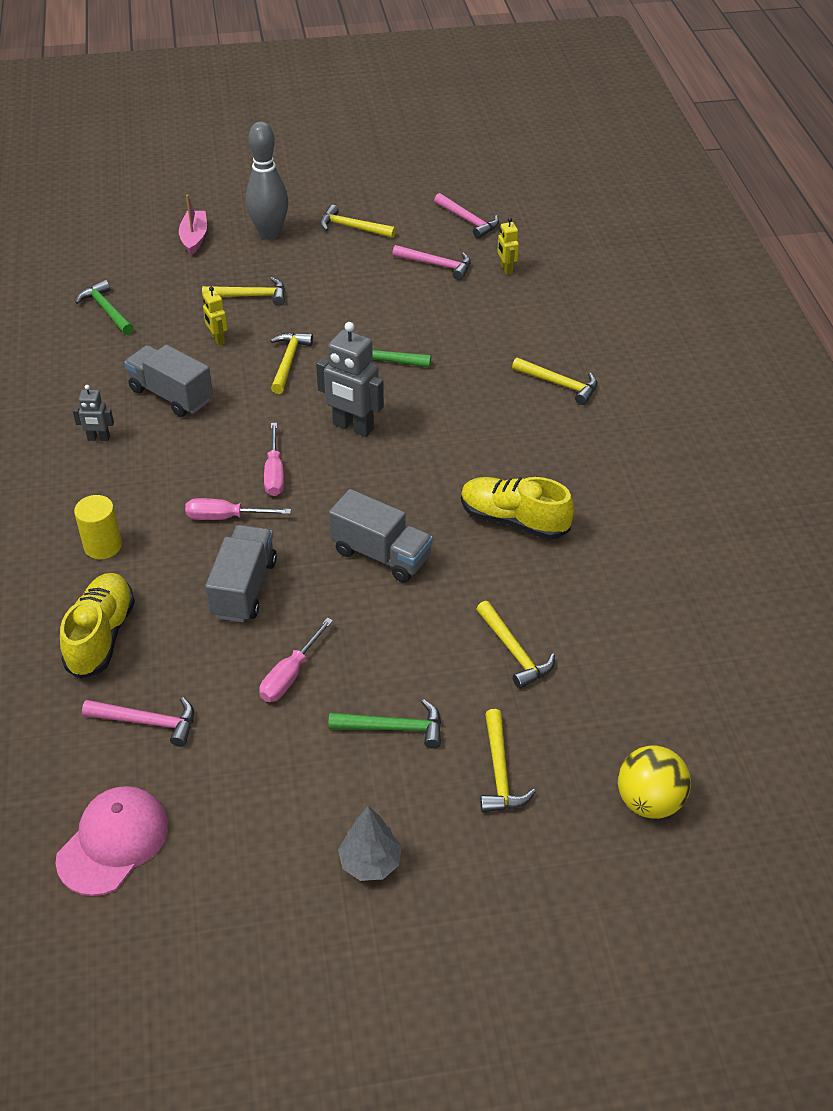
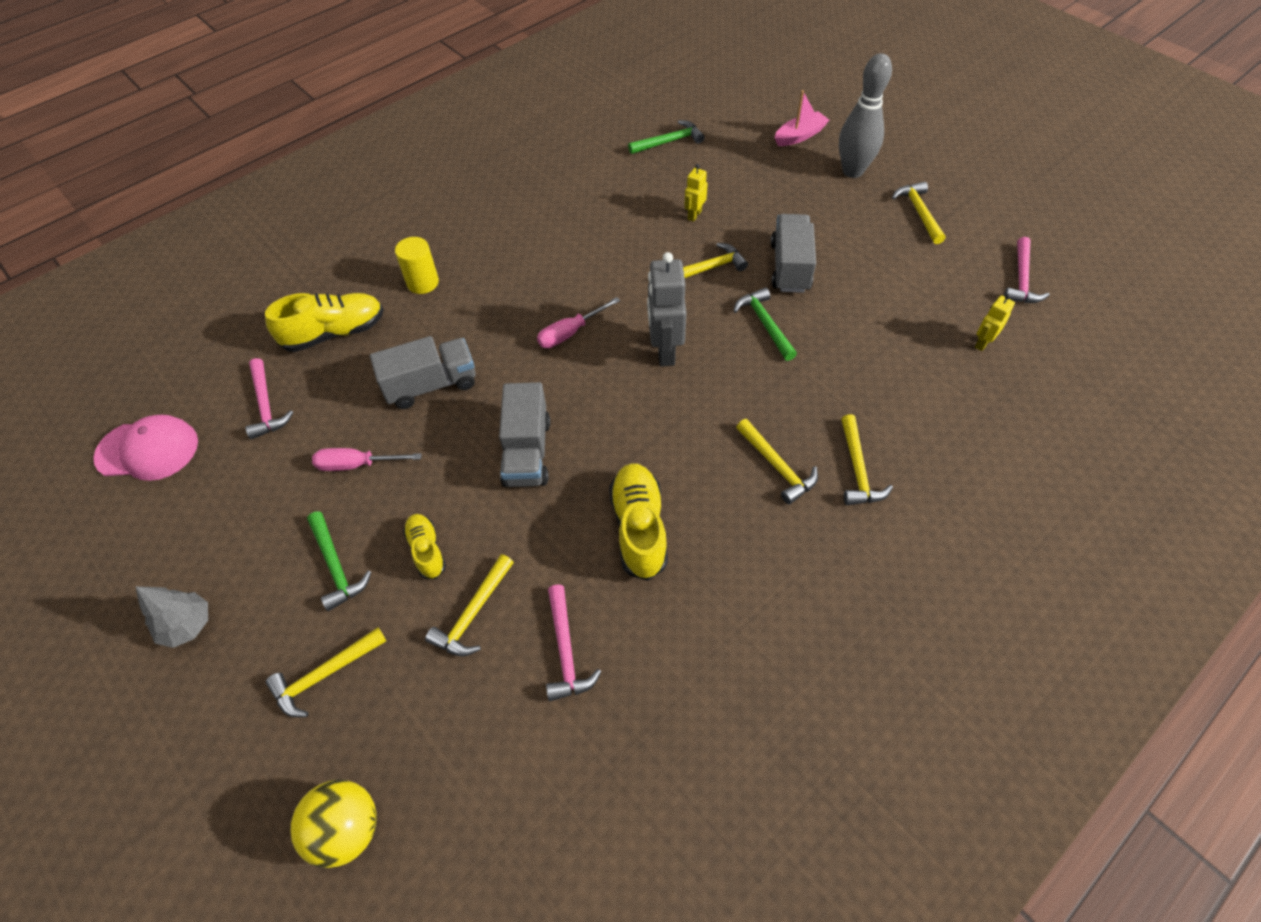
camera: 60 degrees right, 10 degrees up
grey robot [73,385,114,441] -> none
green hammer [75,280,134,335] -> green hammer turned 45 degrees clockwise [628,120,704,154]
grey truck [124,345,213,417] -> grey truck moved to [771,214,816,293]
pink screwdriver [185,498,291,520] -> none
yellow hammer [202,277,285,306] -> yellow hammer moved to [736,419,818,504]
pink hammer [392,245,471,280] -> pink hammer moved to [546,584,602,701]
none -> yellow shoe [403,514,446,579]

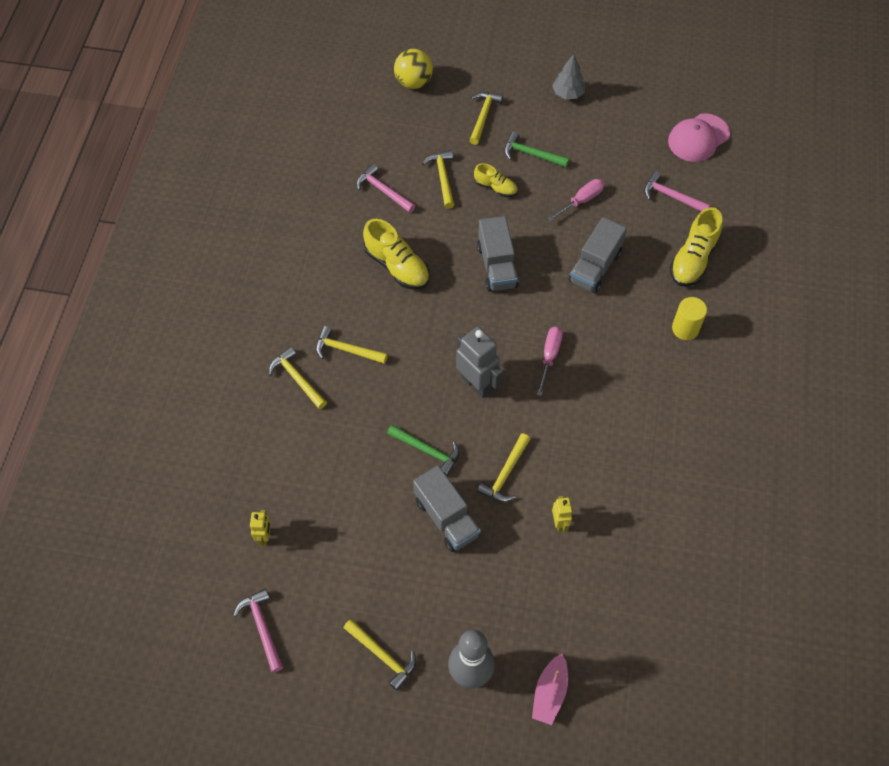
camera: 140 degrees right, 5 degrees up
grey truck [499,382,550,487] -> grey truck turned 150 degrees counterclockwise [477,216,519,292]
green hammer [628,120,704,154] -> none

